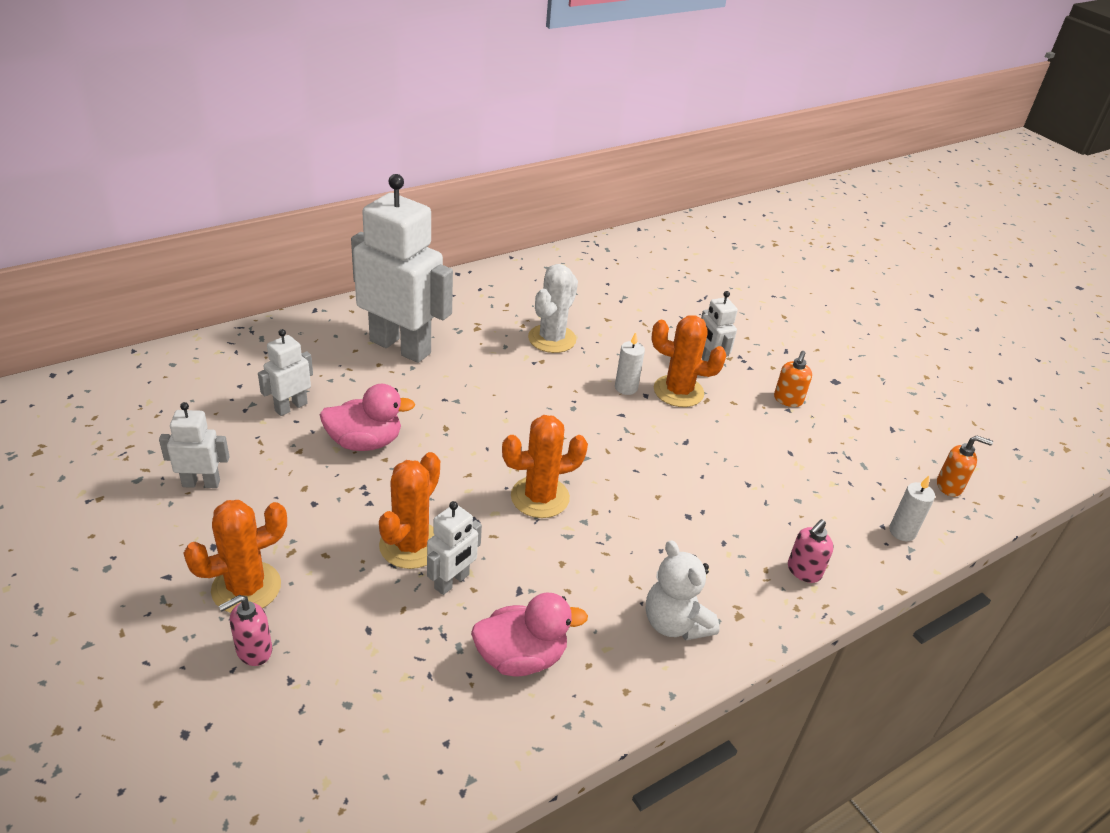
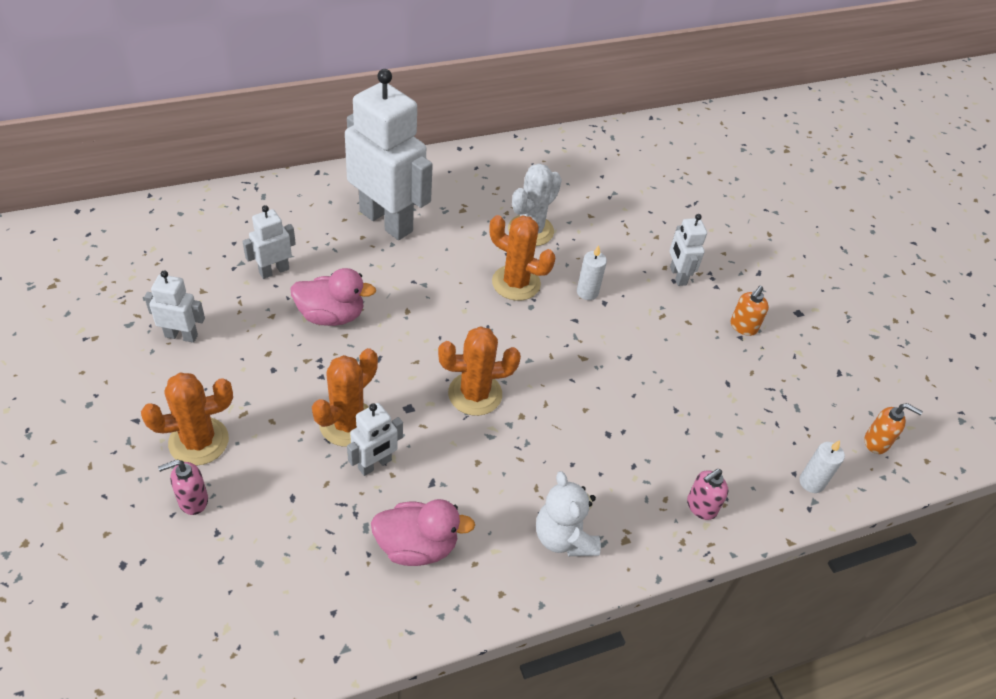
camera: 10 degrees right, 10 degrees up
orange cactus [651,315,726,407] -> orange cactus moved to [490,215,555,301]

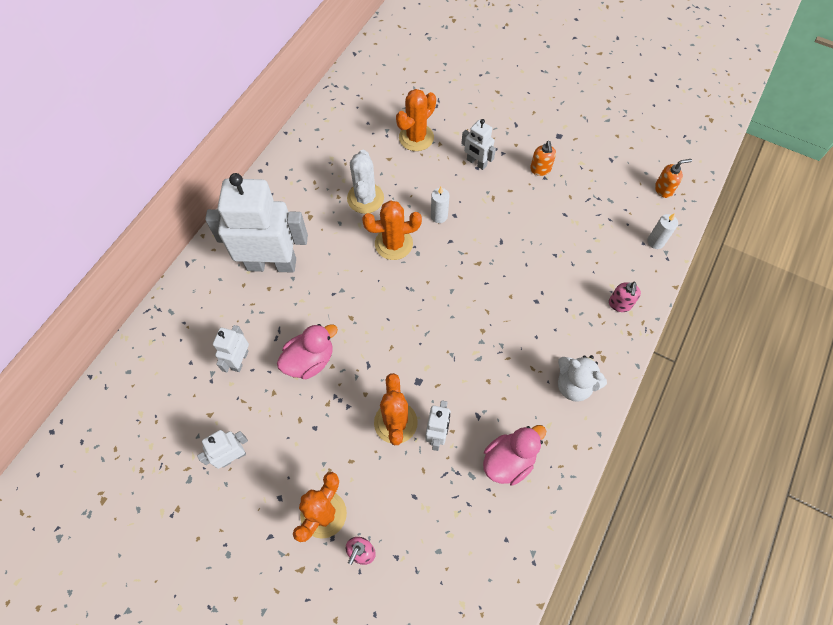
camera: 35 degrees left, 15 degrees up
orange cactus [438,326,521,416] -> orange cactus moved to [396,89,436,151]

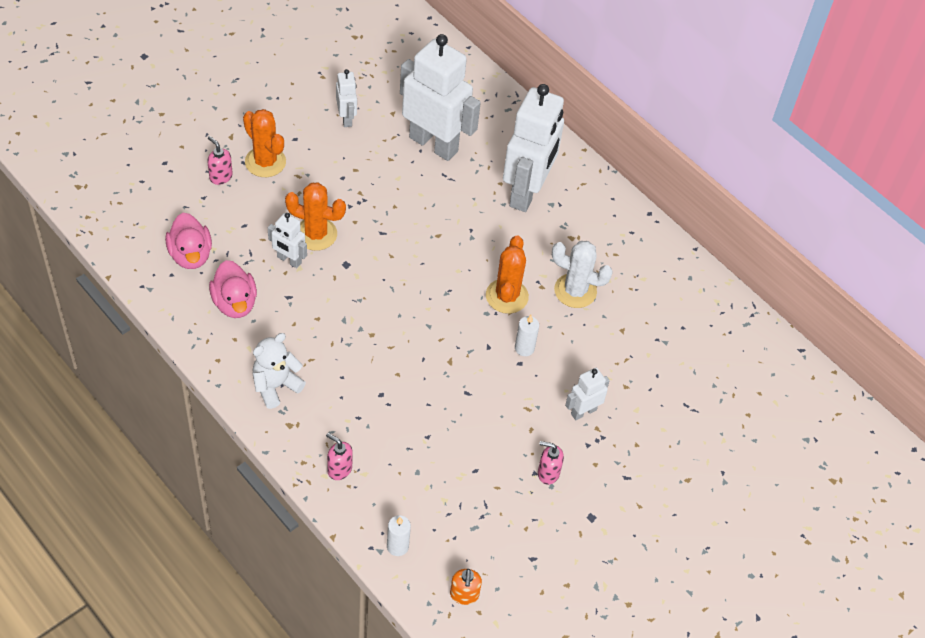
camera: 105 degrees right, 10 degrees down
white robot [213,325,249,372] -> white robot [400,34,481,161], size x2.16
pink duck [277,324,338,379] -> pink duck moved to [165,213,212,269]
orange cactus [396,89,436,151] -> none
orange soap dispenser [530,141,556,176] -> pink soap dispenser [538,441,564,485]

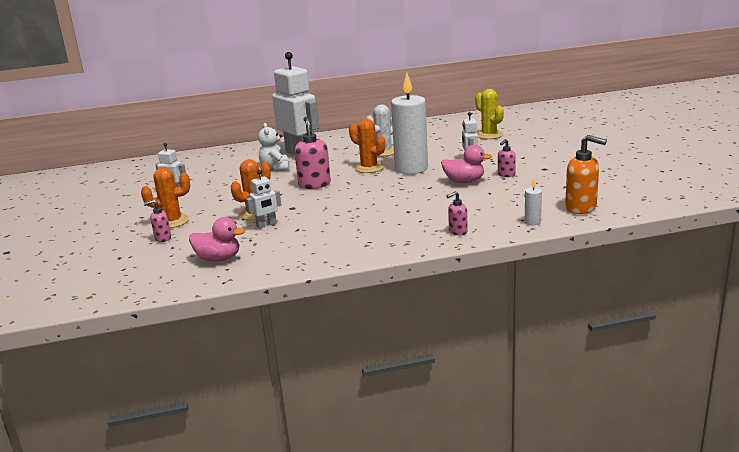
camera: 55 degrees left, 30 degrees down
pink duck [209,260,257,318] -> pink duck moved to [441,145,492,183]
white teddy bear [253,333,306,409] -> white teddy bear moved to [258,123,290,171]
white robot [400,34,481,161] -> none
orange soap dispenser [450,569,482,605] -> orange soap dispenser [565,135,607,214], size x1.81
white candle [515,315,539,356] -> white candle [391,73,428,174], size x2.46
none -> pink soap dispenser [295,117,331,189]
none -> yellow cactus [475,89,504,139]

